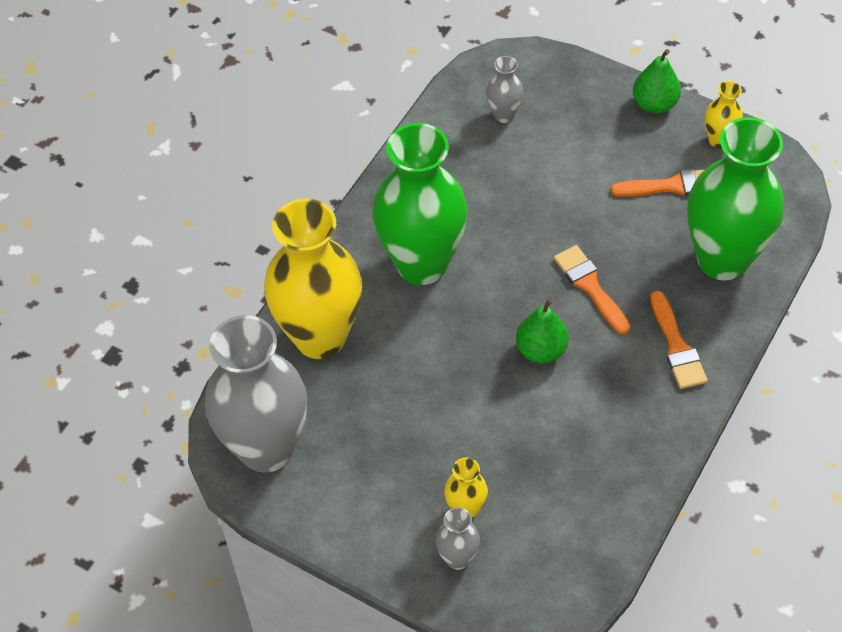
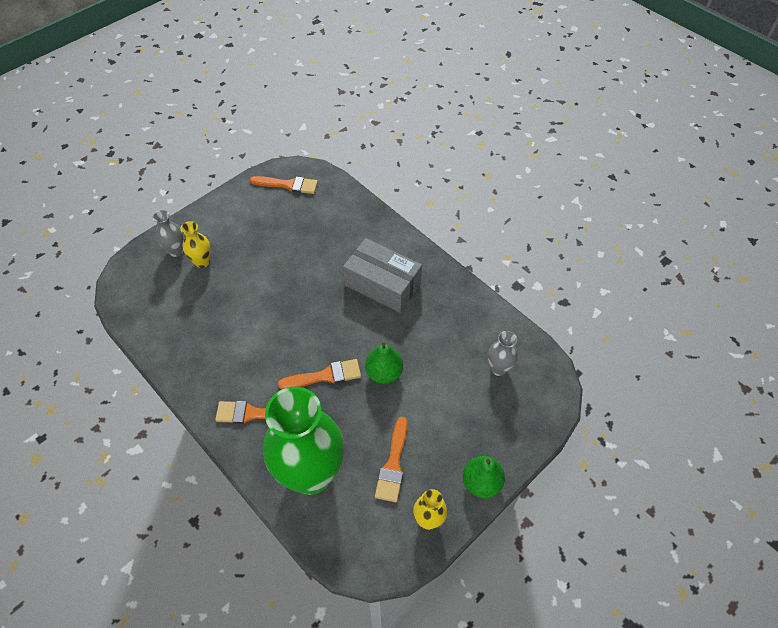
camera: 105 degrees right, 0 degrees up
grey vase [205,315,307,473] -> orange brush [250,176,318,194]
yellow vase [264,199,362,359] -> none
green vase [373,123,468,285] -> grey box [343,238,422,313]
green pear [516,298,569,363] -> green pear moved to [365,343,403,384]

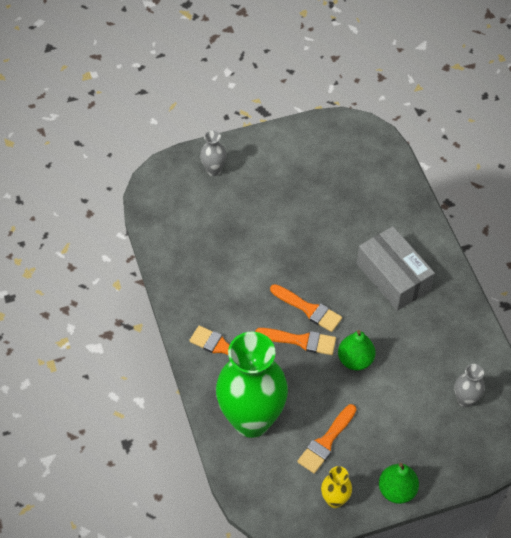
camera: 25 degrees right, 0 degrees up
yellow vase [180,221,211,268] -> none
orange brush [250,176,318,194] -> orange brush moved to [270,284,342,332]

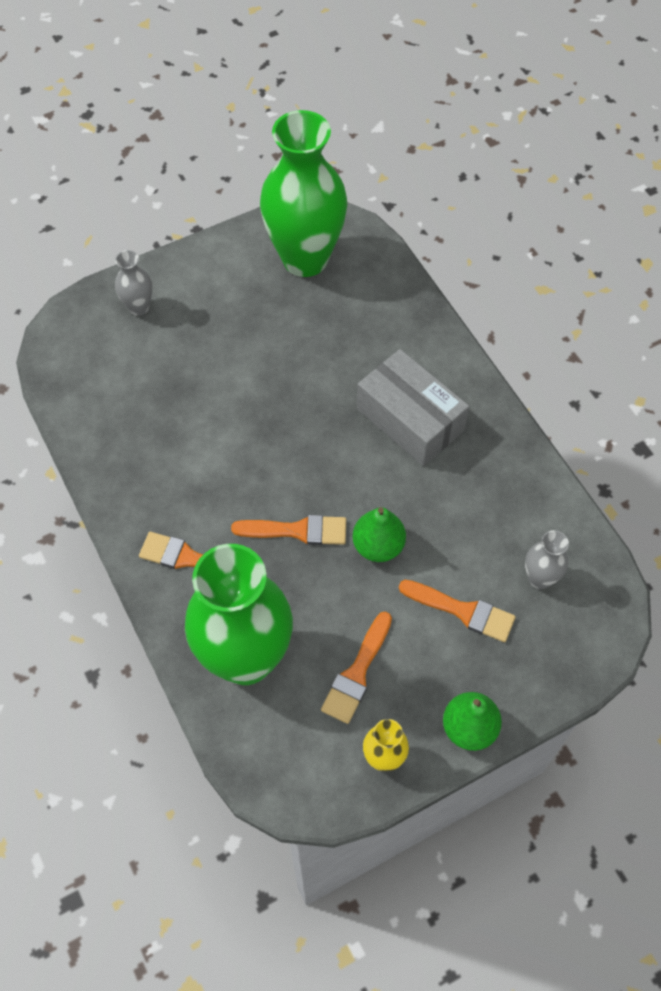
camera: 10 degrees left, 5 degrees up
orange brush [270,284,342,332] -> orange brush moved to [399,580,516,642]
none -> green vase [260,110,348,277]

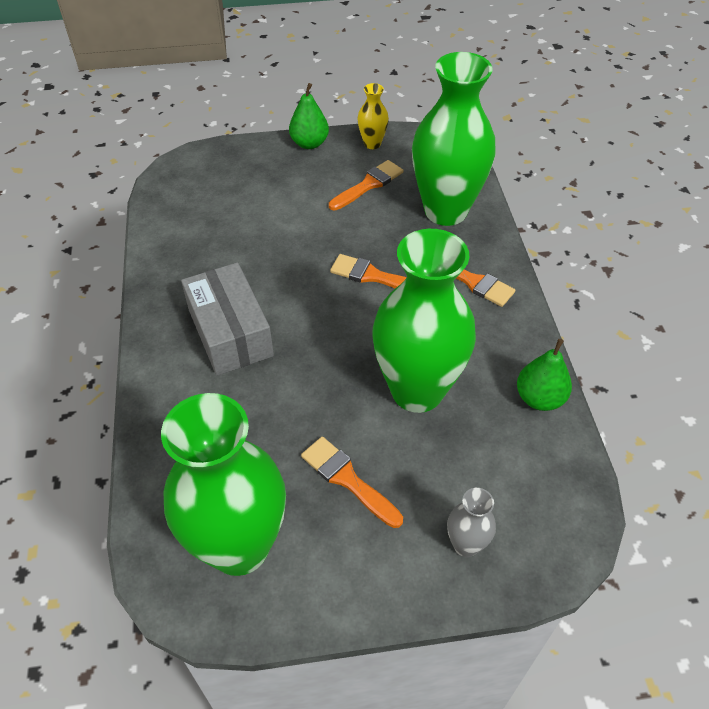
camera: 160 degrees left, 10 degrees down
green pear [353,507,406,562] -> green pear moved to [517,339,572,411]
orange brush [399,580,516,642] -> orange brush moved to [301,436,403,528]
grey vase [525,530,569,589] -> none
none -> green vase [372,229,476,413]

